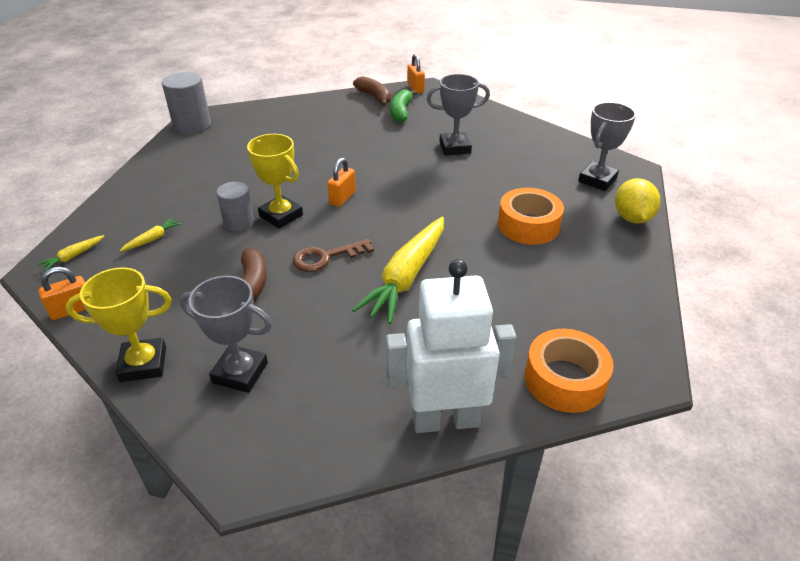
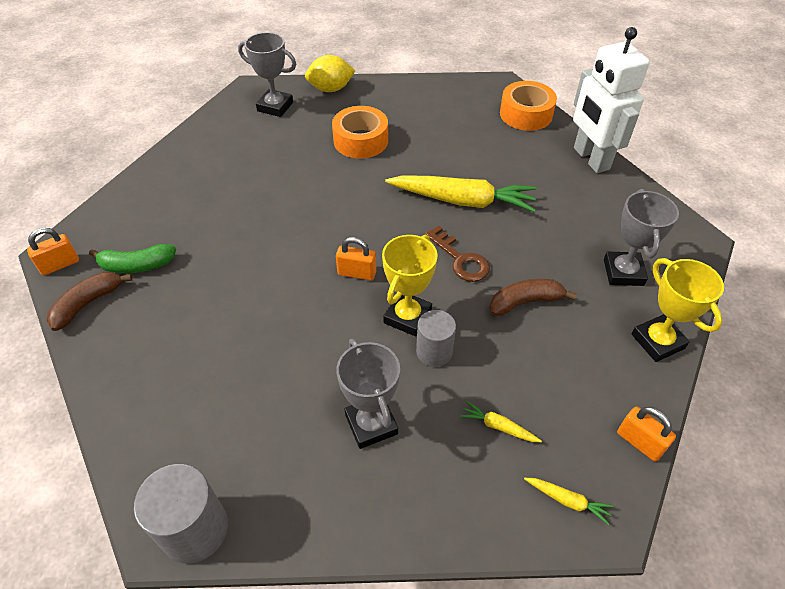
camera: 105 degrees left, 10 degrees up
grey trophy [427,74,490,155] -> grey trophy moved to [336,339,400,449]

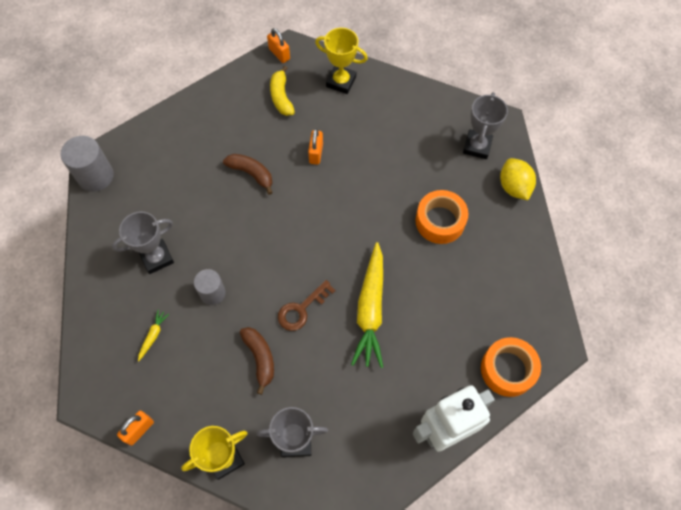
camera: 85 degrees right, 15 degrees up
brown banana [46,272,132,331] -> brown banana moved to [223,154,273,195]
green banana [89,244,176,273] -> yellow banana [270,66,295,116]
orange padlock [336,237,376,281] -> orange padlock moved to [308,129,323,165]
yellow trophy [382,235,438,336] -> yellow trophy moved to [315,28,368,94]
yellow carrot [524,478,614,525] -> none

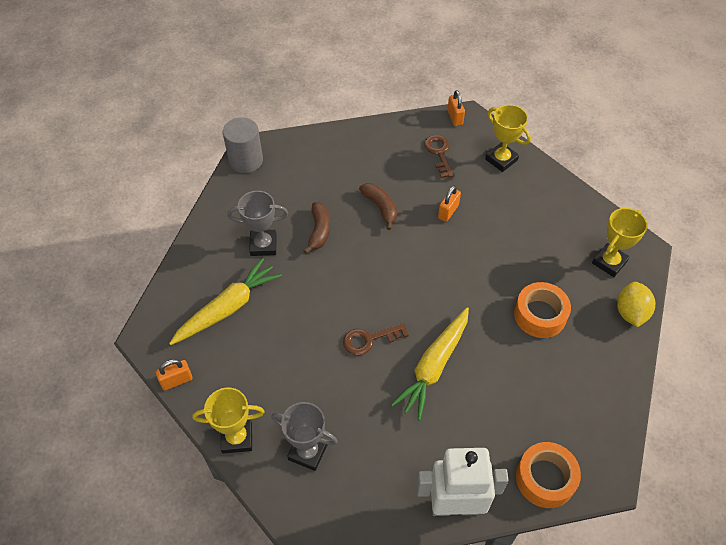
camera: 25 degrees right, 10 degrees down
yellow carrot [138,310,169,362] -> yellow carrot [169,258,282,345], size x2.41
grey cylinder [194,269,226,305] -> none
brown banana [240,327,274,395] -> brown banana moved to [303,202,330,254]
yellow banana [270,66,295,116] -> brown key [424,135,454,178]
grey trophy [463,92,508,159] -> yellow trophy [592,208,648,277]

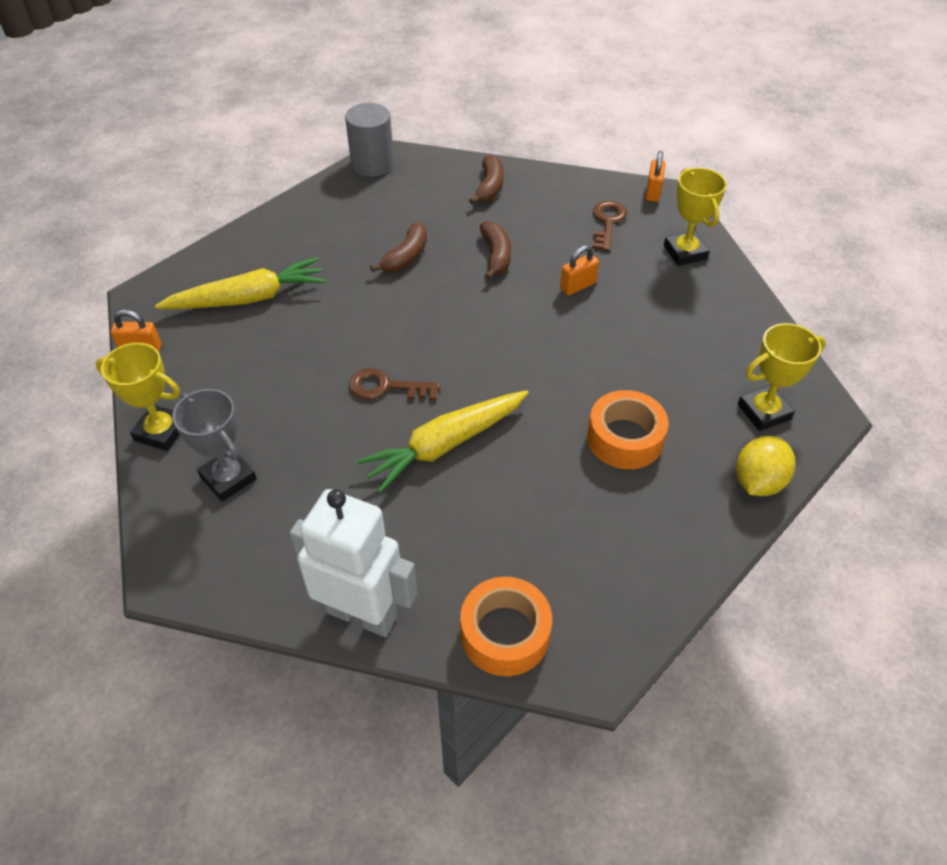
camera: 25 degrees right, 5 degrees down
grey trophy [227,191,288,256] -> none
none -> brown banana [469,155,504,204]

